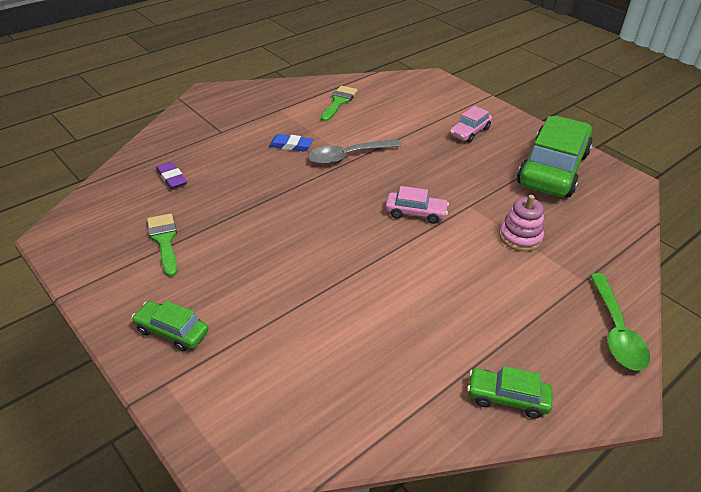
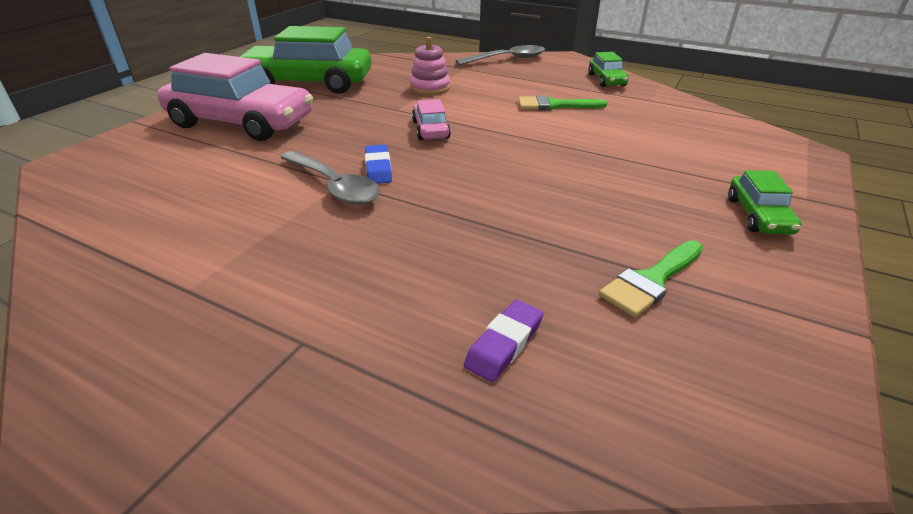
camera: 110 degrees left, 5 degrees down
blue eraser [269,134,313,151] -> blue eraser moved to [365,145,392,184]
green brush [321,86,358,122] -> green brush moved to [518,95,607,110]
pink car [450,106,492,143] -> pink car [157,53,313,141], size x2.16
green spoon [590,273,650,371] -> grey spoon [455,45,545,65]

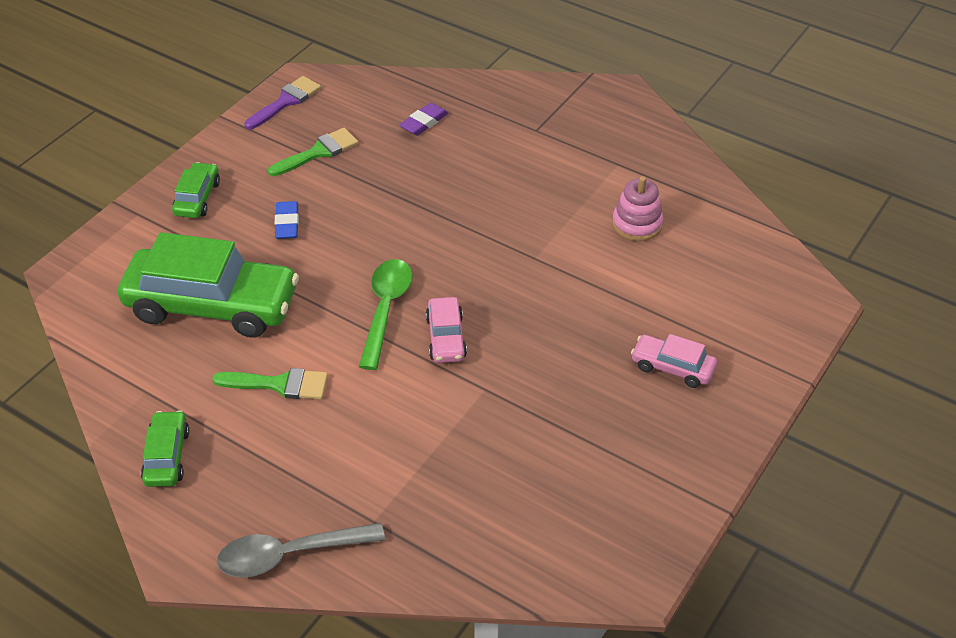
camera: 175 degrees left, 10 degrees up
pink car [157,53,313,141] -> pink car [631,334,717,388], size x0.46
green car [239,26,372,94] -> green car moved to [118,232,299,338]
grey spoon [281,151,380,205] -> none
blue eraser [365,145,392,184] -> blue eraser moved to [275,201,299,239]
pink stacking toy [410,36,450,95] -> pink stacking toy moved to [612,176,663,241]
none -> purple brush [244,76,321,129]
none -> green spoon [359,259,413,370]

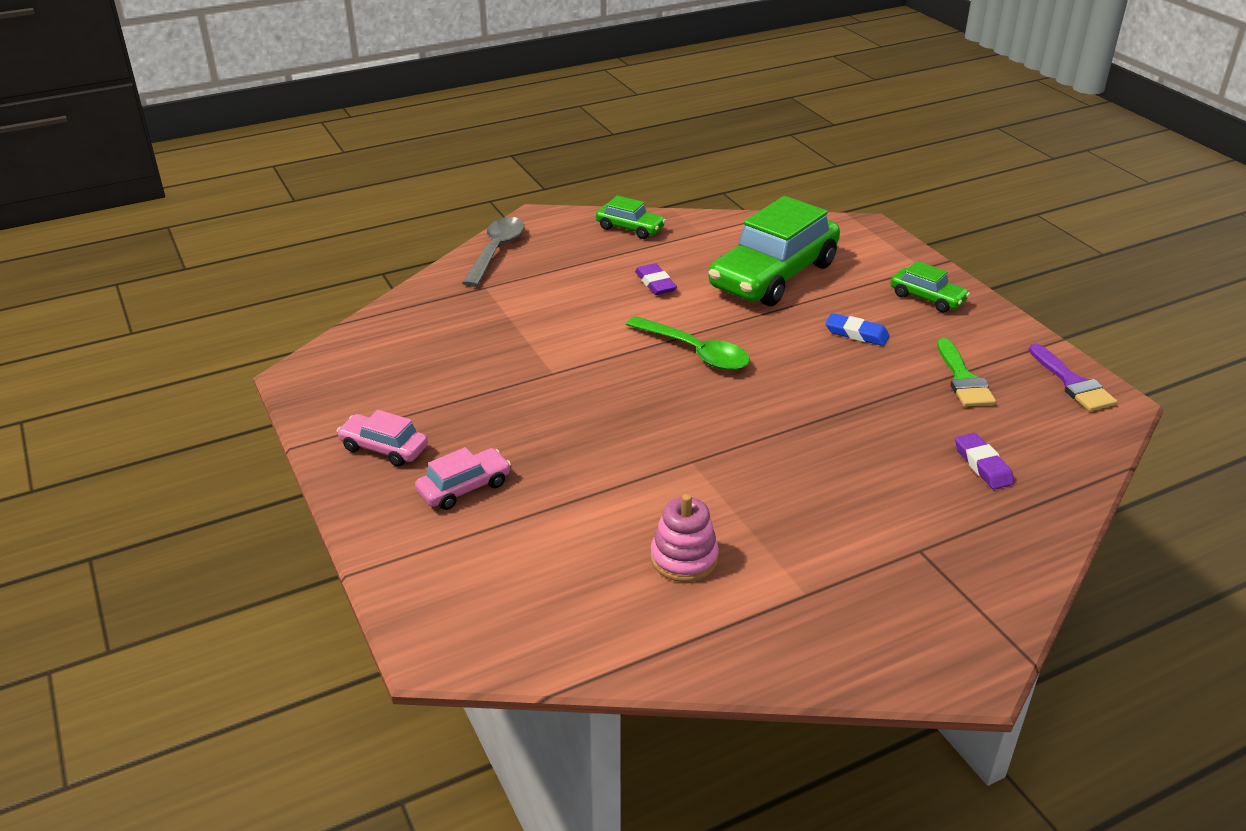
camera: 120 degrees right, 10 degrees down
green brush [212,368,328,399] -> purple eraser [635,263,677,295]
pink car [426,297,467,363] -> pink car moved to [337,410,428,467]

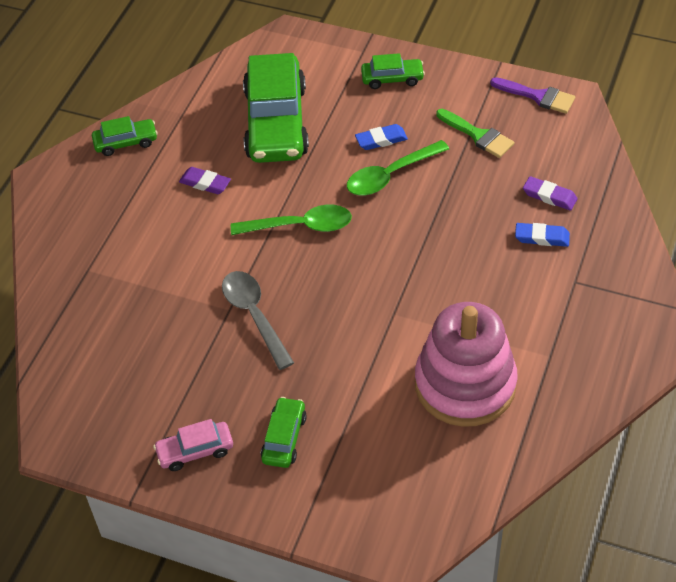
camera: 40 degrees left, 15 degrees up
pink car [415,447,511,510] -> green car [261,397,307,468]
grey spoon [462,217,524,287] -> grey spoon moved to [222,271,294,370]
pink stacking toy [650,494,719,582] -> pink stacking toy [415,302,518,427], size x2.02
none -> green spoon [347,140,449,196]
none -> blue eraser [515,223,570,247]

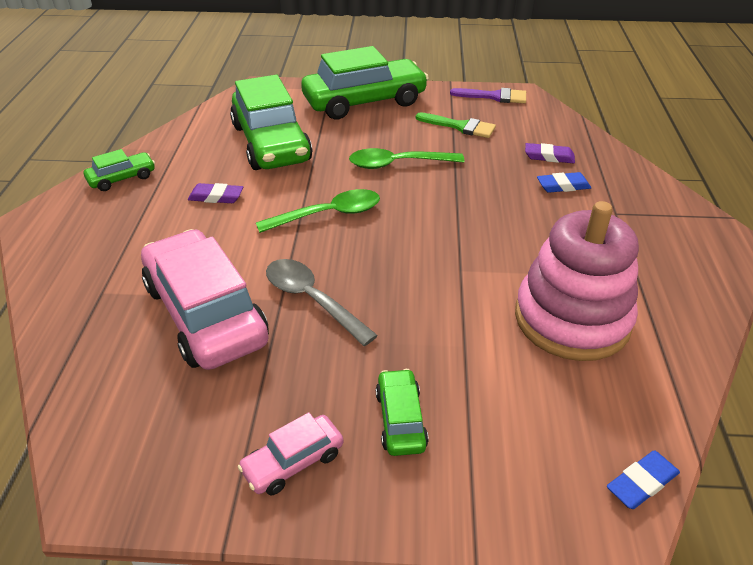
camera: 20 degrees left, 10 degrees down
green spoon [347,140,449,196] -> green spoon turned 45 degrees clockwise [349,148,464,169]
blue eraser [355,124,408,150] -> blue eraser moved to [607,450,680,509]
green car [361,53,425,89] -> green car [301,46,429,119], size x2.16
none -> pink car [141,229,269,370]

